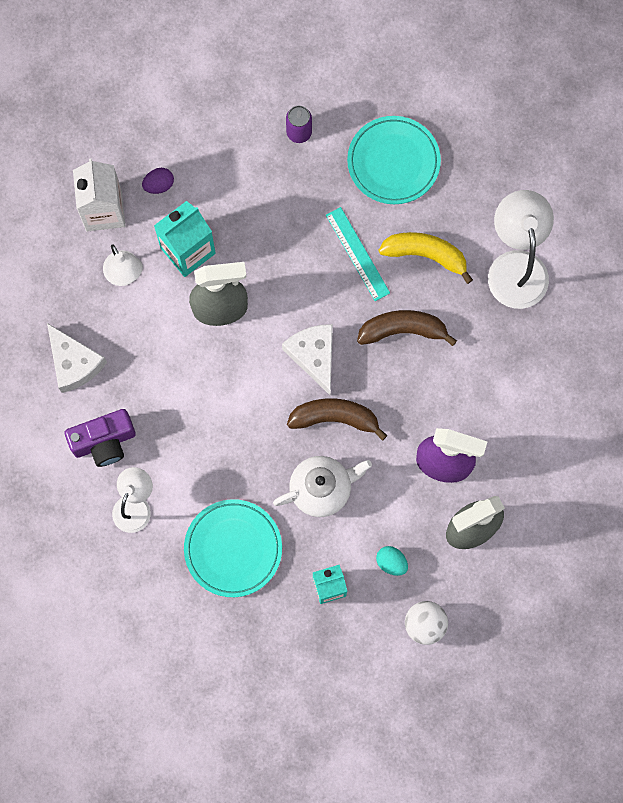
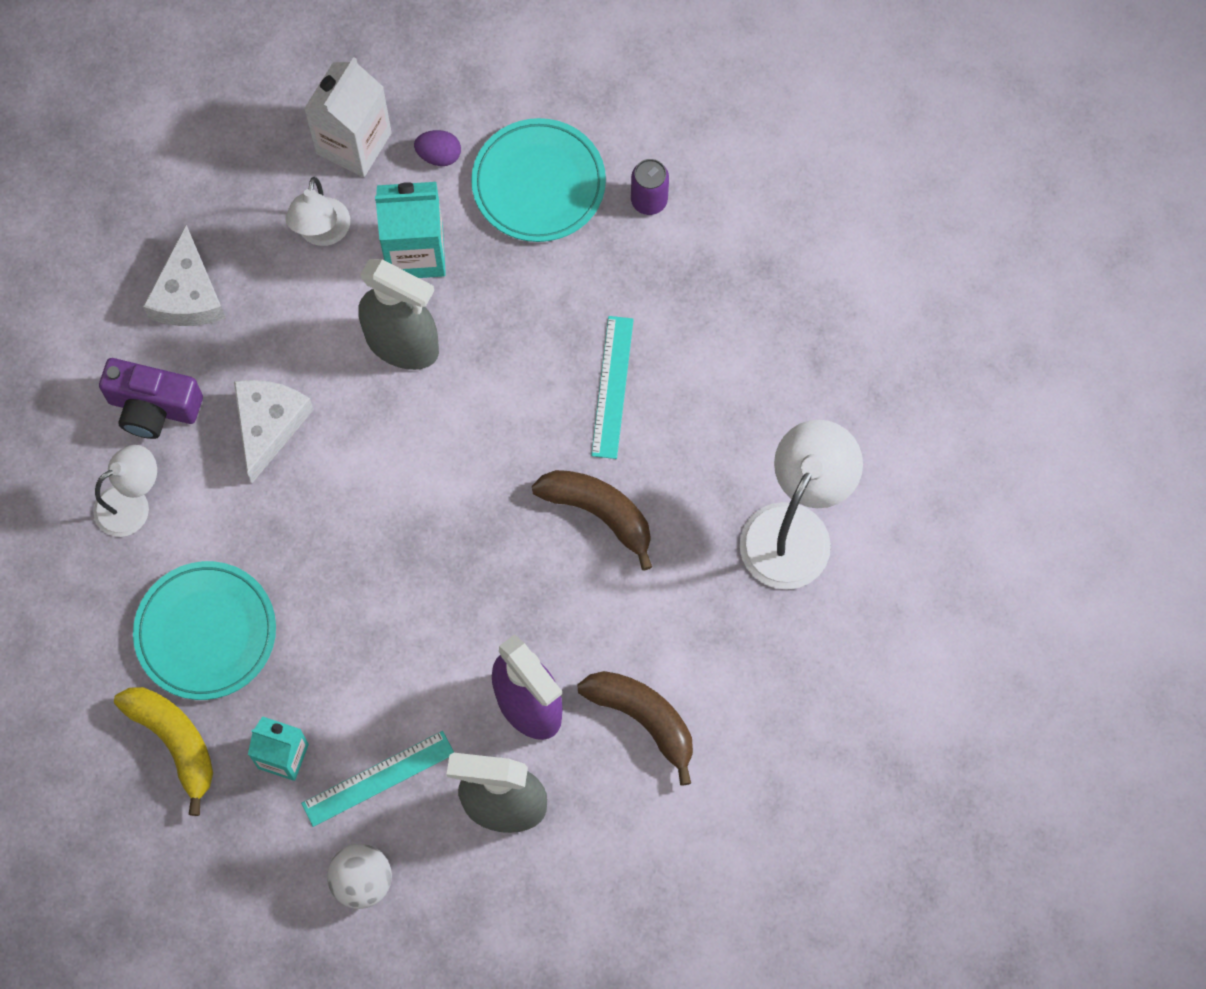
camera: 35 degrees right, 5 degrees down
white teapot [273,456,372,517] -> none
white cheese [282,324,333,395] -> white cheese moved to [234,380,314,483]
brown banana [287,398,388,441] -> brown banana moved to [577,671,693,786]
turquoise plate [347,116,441,204] -> turquoise plate moved to [471,118,606,242]
turquoise egg [376,546,408,576] -> turquoise ruler [301,731,454,827]
yellow banana [378,232,473,284] -> yellow banana moved to [114,687,213,816]

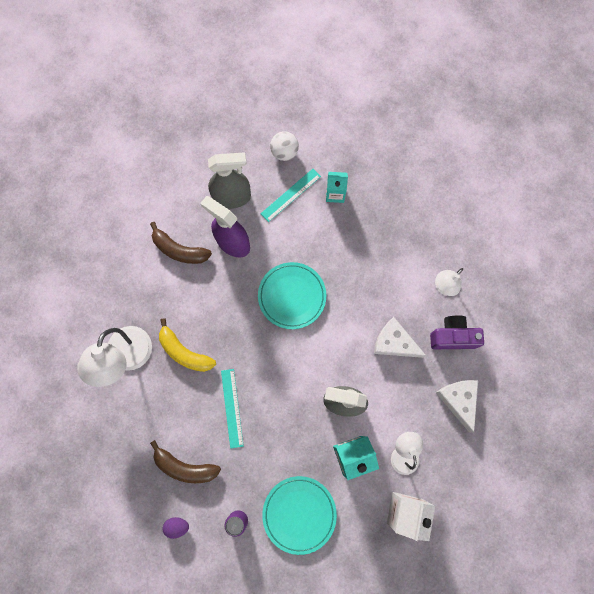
camera: 165 degrees right, 5 degrees up
yellow banana [114,687,213,816] -> yellow banana moved to [159,318,216,372]
turquoise plate [133,561,276,700] -> turquoise plate moved to [258,262,326,329]
white cheese [234,380,314,483] -> white cheese turned 120 degrees clockwise [374,317,426,358]
purple egg [414,130,461,166] -> purple egg moved to [162,517,189,539]
brown banana [532,470,652,571] -> brown banana moved to [150,440,221,483]

